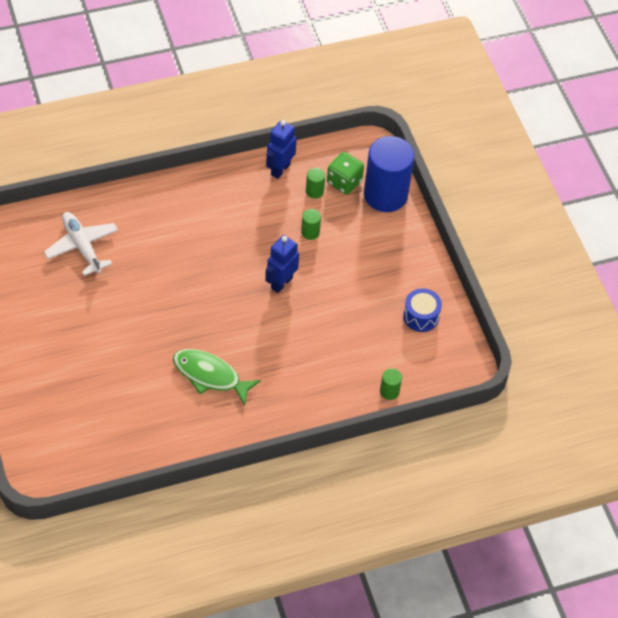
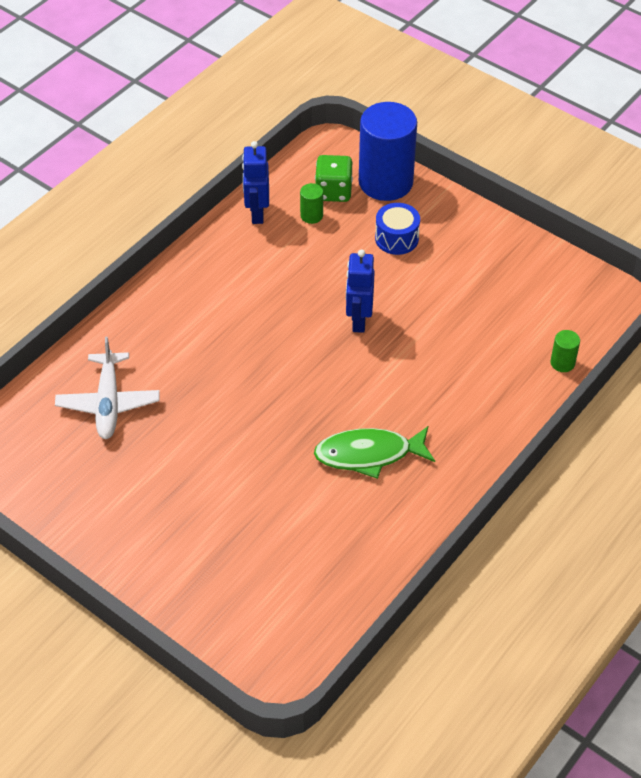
camera: 30 degrees left, 5 degrees down
white plane [44,212,118,276] -> white plane turned 120 degrees counterclockwise [55,337,160,439]
green cylinder [301,209,321,240] -> none
blue drum [403,288,442,332] -> blue drum moved to [375,203,420,255]

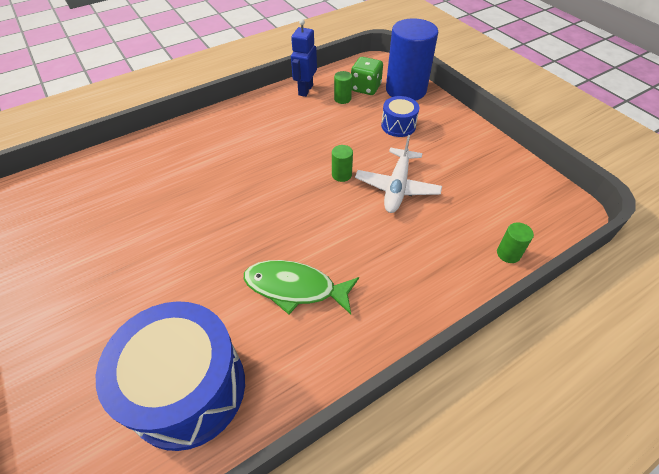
camera: 20 degrees right, 0 degrees up
white plane [55,337,160,439] -> white plane moved to [355,135,442,213]
blue robot [346,250,375,333] -> green cylinder [332,145,353,182]
none -> blue drum [96,301,245,451]

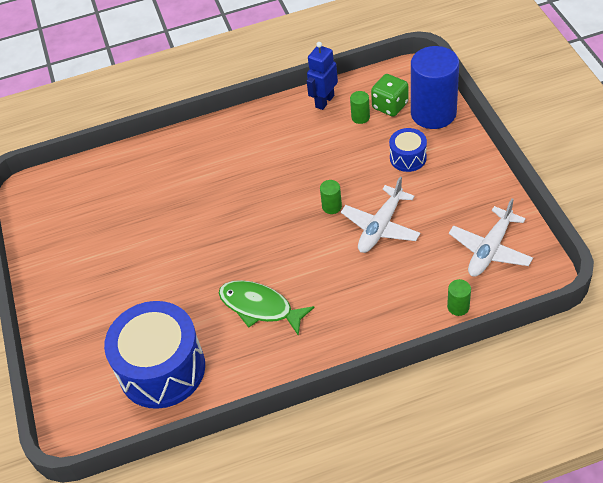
camera: 20 degrees right, 0 degrees up
none -> white plane [449,198,533,277]

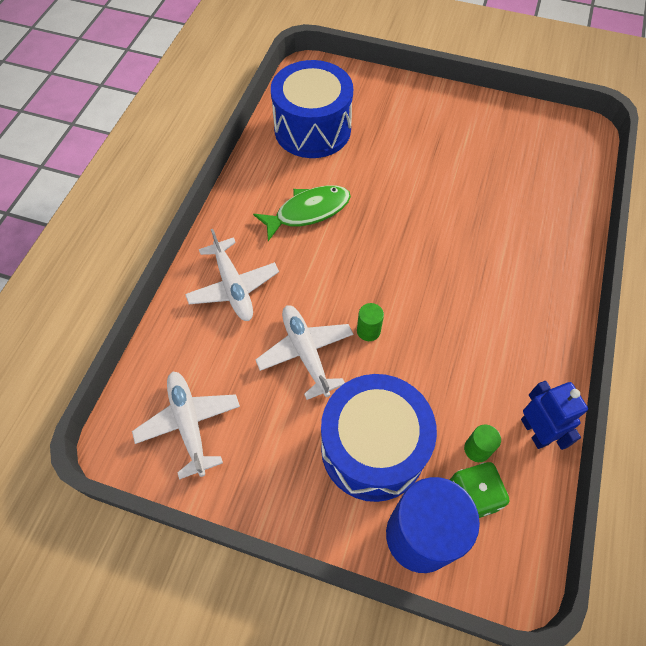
camera: 120 degrees right, 10 degrees up
blue drum [389,128,427,172] -> blue drum [321,374,437,502], size x2.07
green cylinder [447,279,471,316] -> none
none -> white plane [185,229,279,321]

